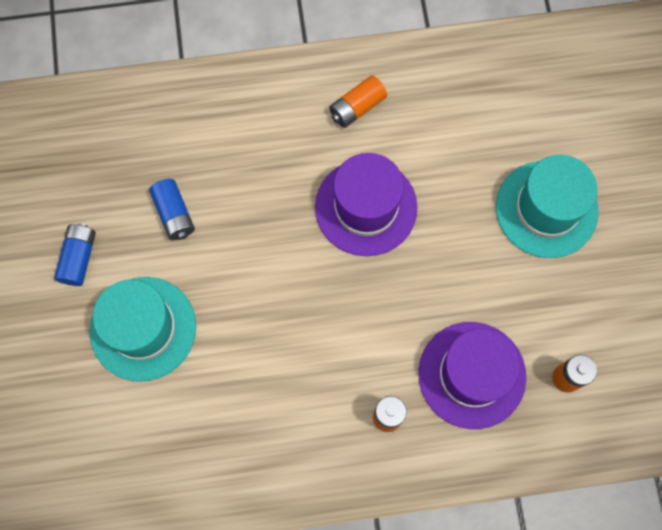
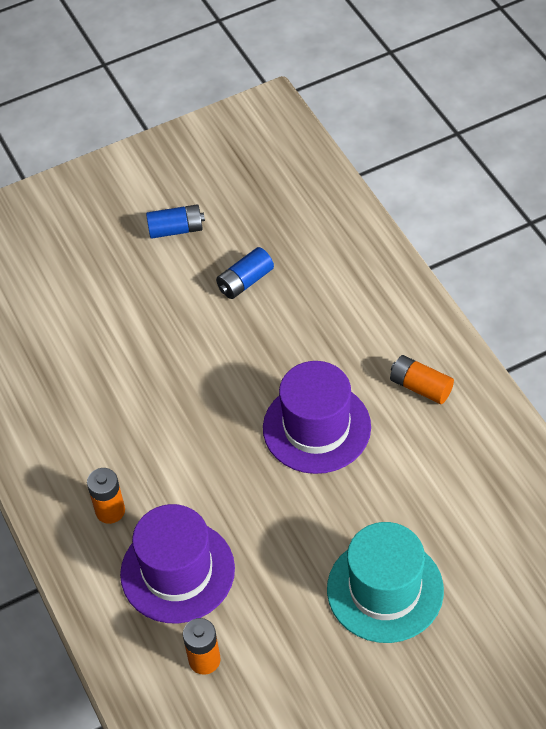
camera: 75 degrees right, 20 degrees down
turquoise hat [90,277,196,382] -> none

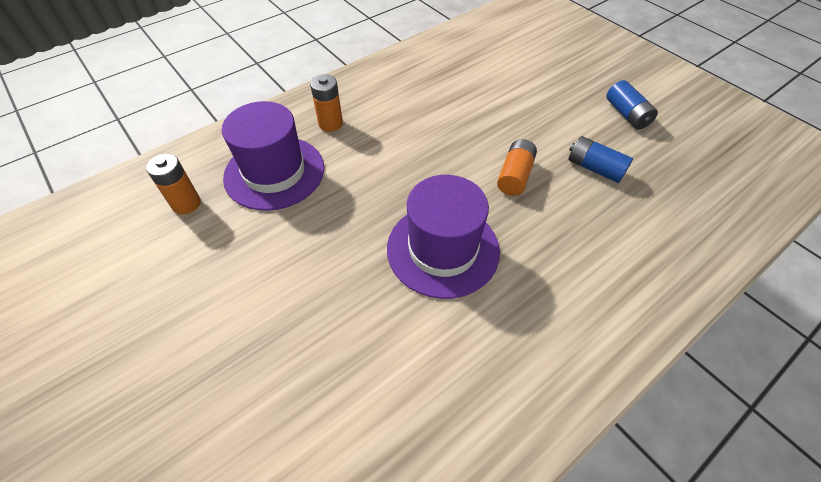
camera: 75 degrees right, 0 degrees up
turquoise hat [327,522,444,643] -> none
orange battery [390,355,454,404] -> orange battery moved to [497,139,537,196]

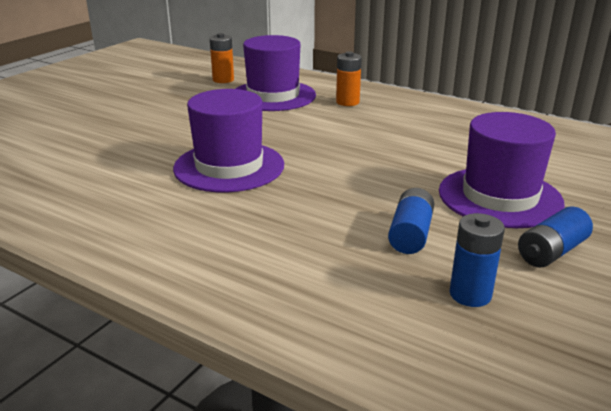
camera: 70 degrees right, 25 degrees down
orange battery [497,139,537,196] -> none
none -> purple hat [439,112,565,228]
none -> blue battery [450,213,505,307]

